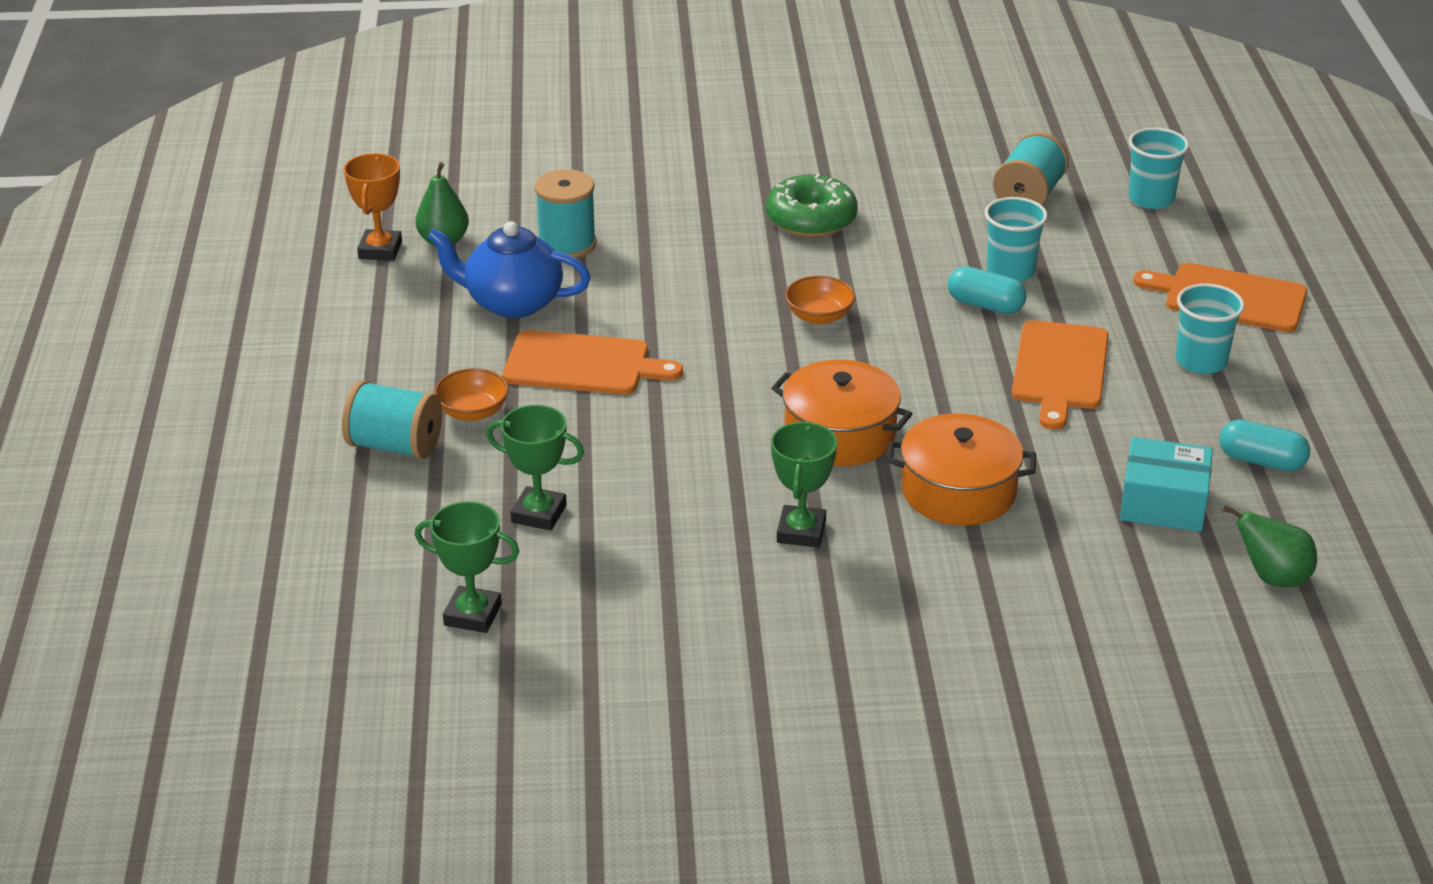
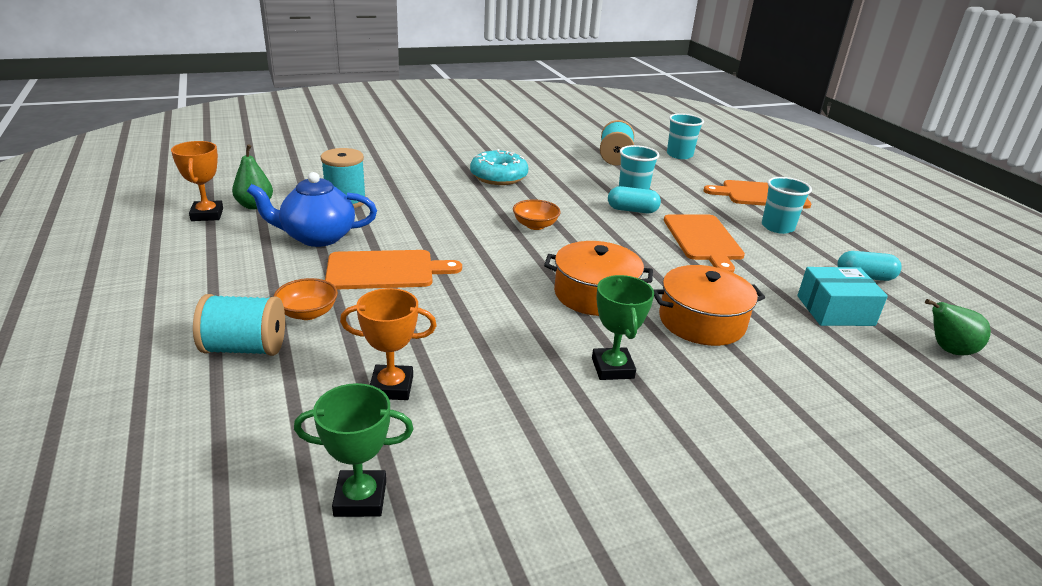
camera: 20 degrees left, 5 degrees down
green trophy [486,405,584,531] -> orange trophy [340,288,437,400]
green donut [766,173,858,237] -> turquoise donut [470,149,528,185]

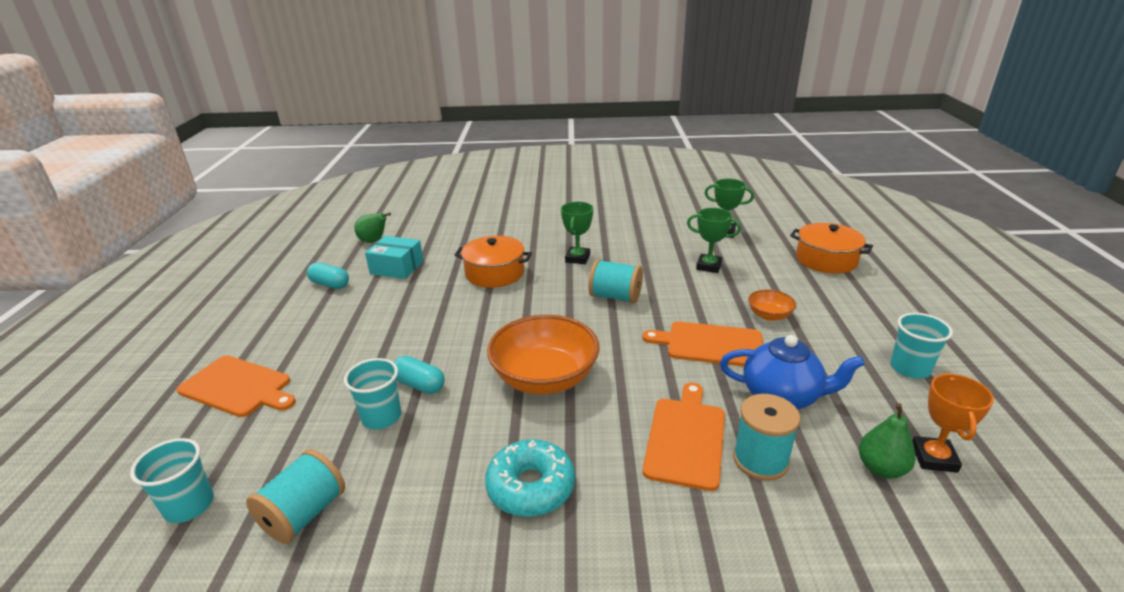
camera: 155 degrees left, 0 degrees up
turquoise spool [193,294,285,356] -> turquoise spool moved to [588,259,643,304]
orange trophy [340,288,437,400] -> green trophy [687,208,741,273]
orange bowl [513,199,561,230] -> orange bowl [487,315,599,394], size x2.11
orange pot [544,241,653,316] -> orange pot moved to [790,223,873,274]
orange cutting board [664,214,745,273] -> orange cutting board moved to [642,382,725,491]
turquoise cup [762,177,812,234] -> turquoise cup moved to [890,313,953,379]

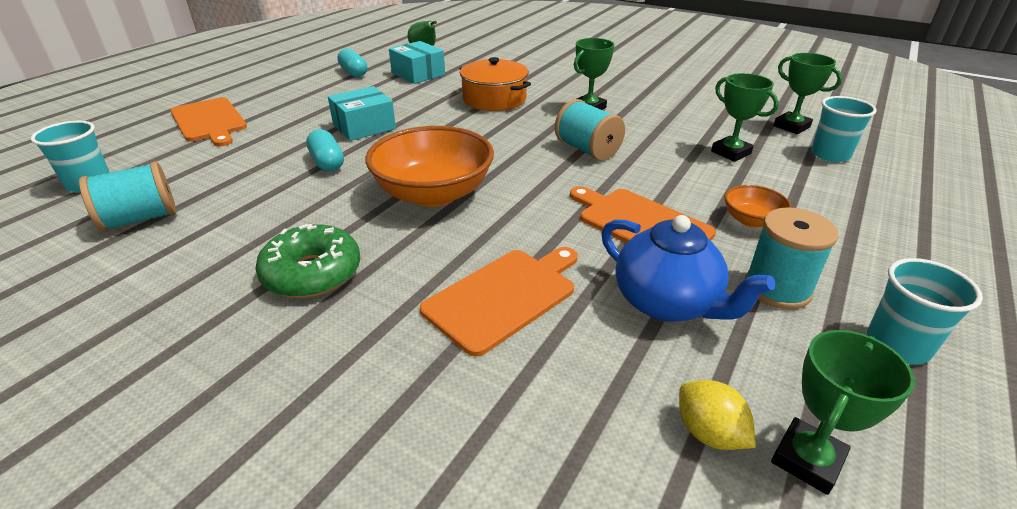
camera: 30 degrees right, 5 degrees up
turquoise cup [344,358,401,429] -> turquoise cup moved to [811,96,877,162]
turquoise donut [485,439,575,517] -> green donut [255,224,360,298]
turquoise spool [733,394,800,481] -> turquoise spool moved to [745,207,839,310]
orange pot [790,223,873,274] -> none
green pear [859,403,916,478] -> yellow lemon [679,380,756,450]
orange trophy [912,373,994,473] -> green trophy [771,330,915,495]
none -> turquoise box [328,86,396,141]

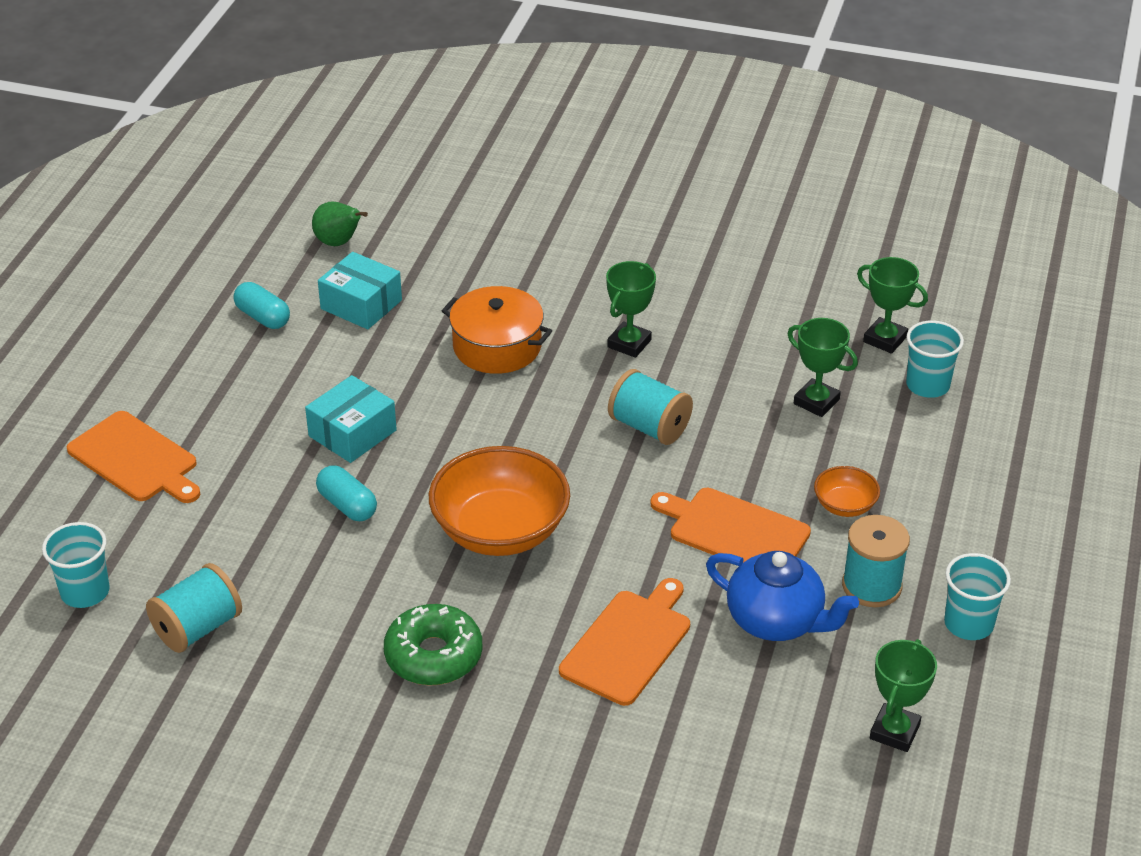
camera: 15 degrees left, 5 degrees up
yellow lemon [679,380,756,450] -> none

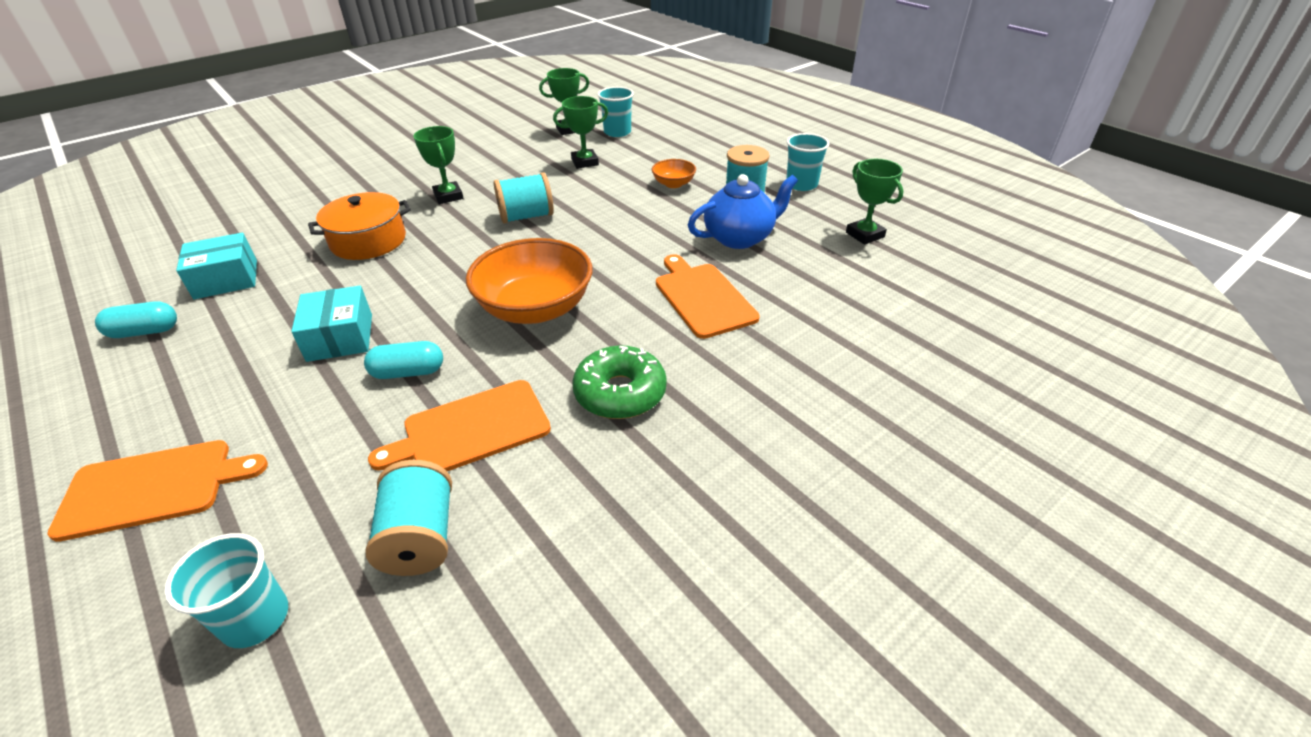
camera: 55 degrees left, 0 degrees up
green pear [312,202,368,246] -> none
orange cutting board [650,488,811,562] -> orange cutting board moved to [368,380,551,471]

